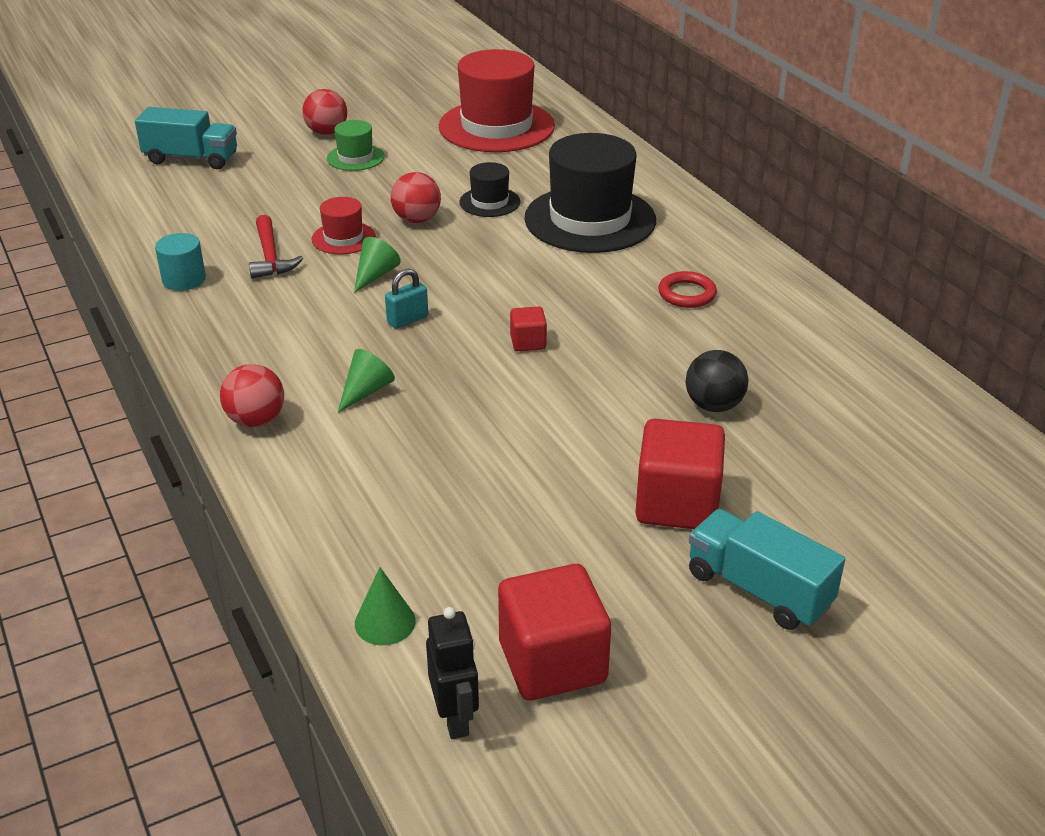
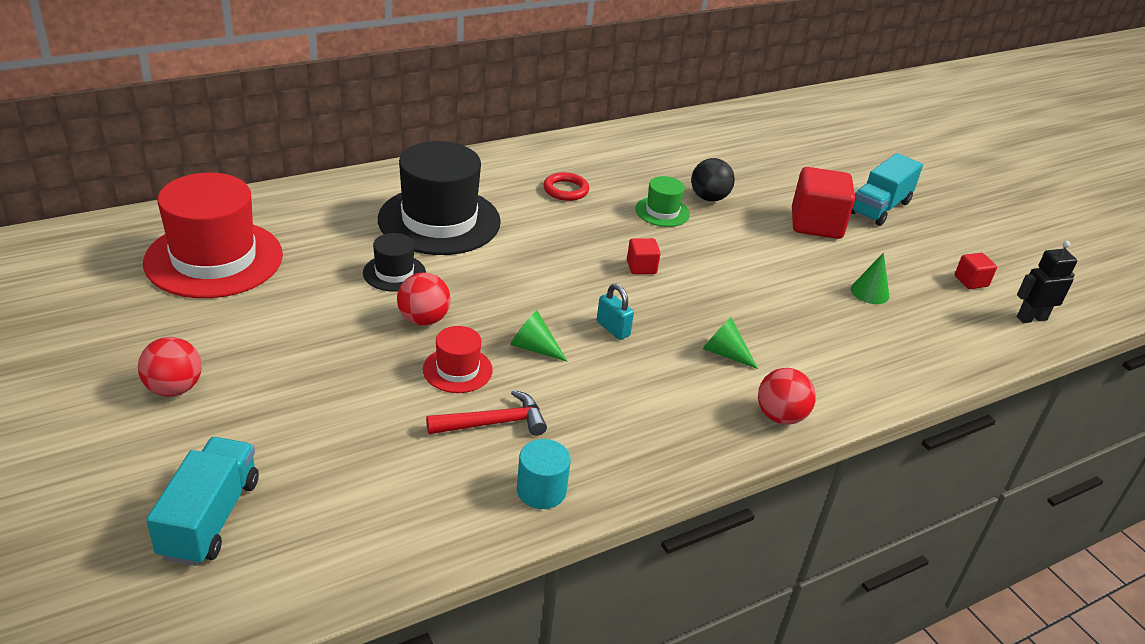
camera: 95 degrees left, 0 degrees up
green hat [327,120,384,171] -> green hat moved to [635,176,690,227]
green cone [355,567,416,645] -> green cone moved to [851,252,889,304]
red cube [498,564,611,701] -> red cube [955,253,997,289], size x0.49

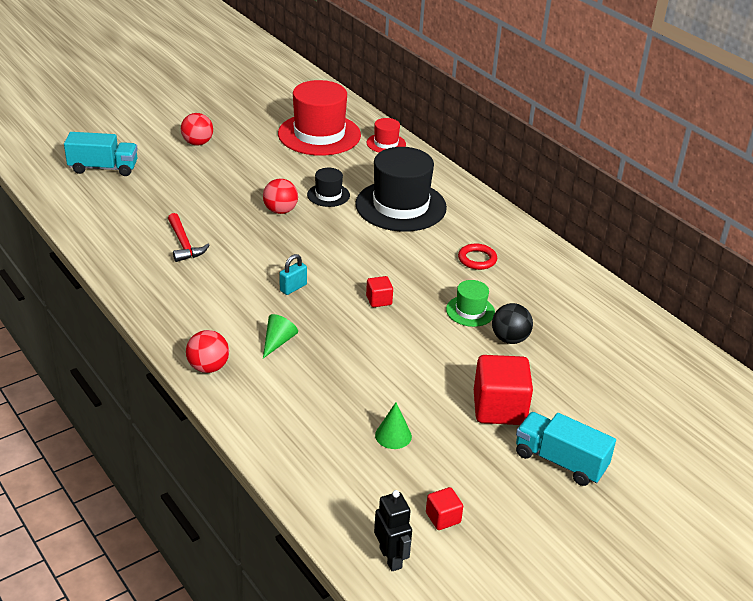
camera: 85 degrees right, 0 degrees up
red hat [423,326,493,393] -> red hat moved to [366,118,406,153]
green cone [510,311,568,362] -> none
turquoise cylinder [517,439,571,509] -> none

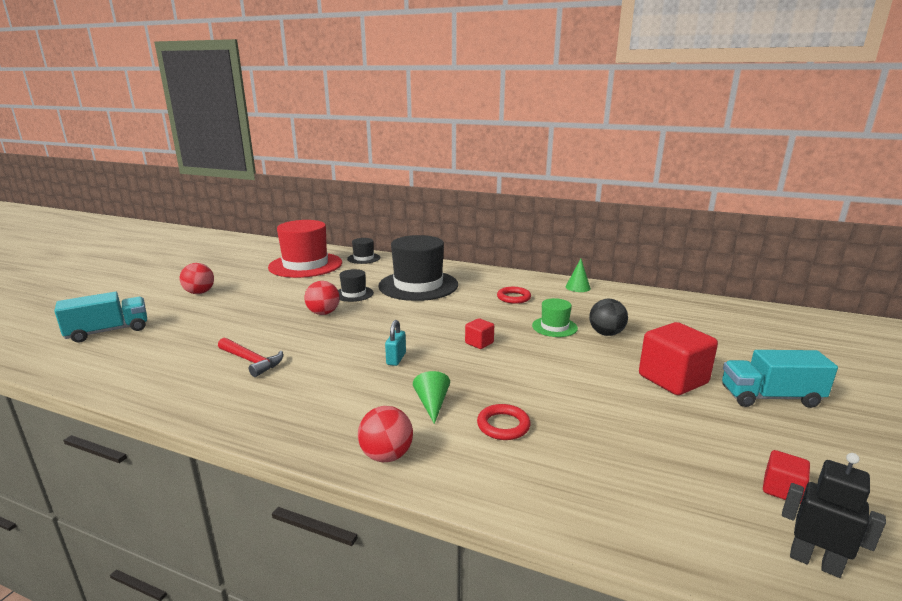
camera: 30 degrees left, 15 degrees down
red hat [366,118,406,153] -> black hat [347,238,380,264]
green cone [375,402,412,449] -> green cone moved to [566,259,591,292]
none -> red ring [477,404,531,440]

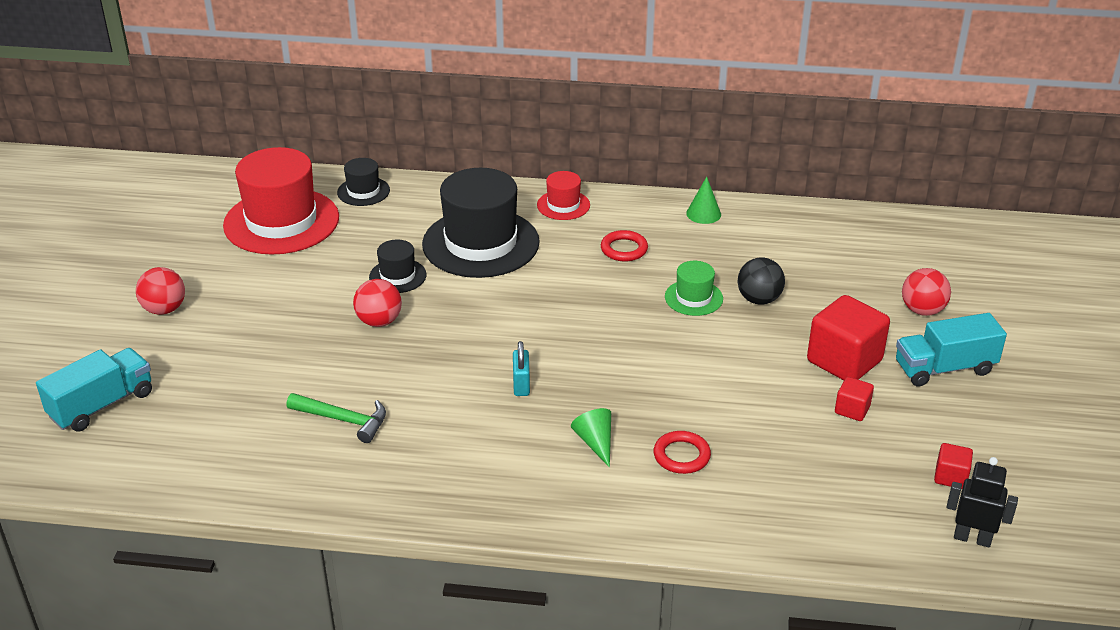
camera: 15 degrees left, 15 degrees up
red hammer [218,338,283,377] -> green hammer [287,393,386,443]
red ball [358,406,413,462] -> red ball moved to [902,268,951,316]
red cube [465,318,494,349] -> red cube moved to [835,377,874,421]
none -> red hat [537,171,590,220]

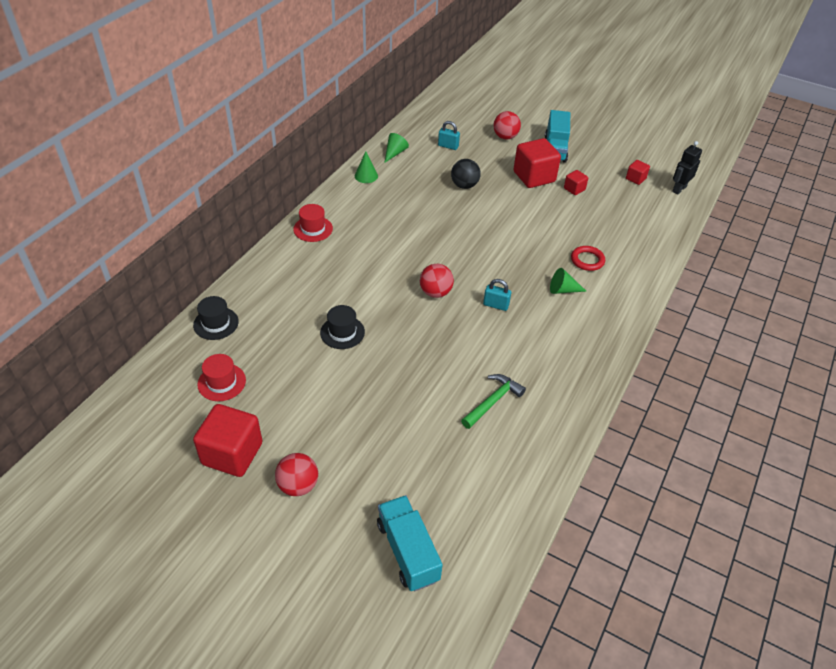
camera: 70 degrees left, 10 degrees up
red hat [223,147,339,255] -> red hat [197,354,246,401], size x0.47
red ball [353,279,402,327] -> red ball moved to [420,264,454,298]
black hat [422,168,540,278] -> none
red ring [601,230,648,261] -> none
green hat [665,261,723,316] -> none
none -> red cube [193,404,263,477]
none -> green cone [385,133,409,163]
none -> turquoise padlock [438,121,460,150]

